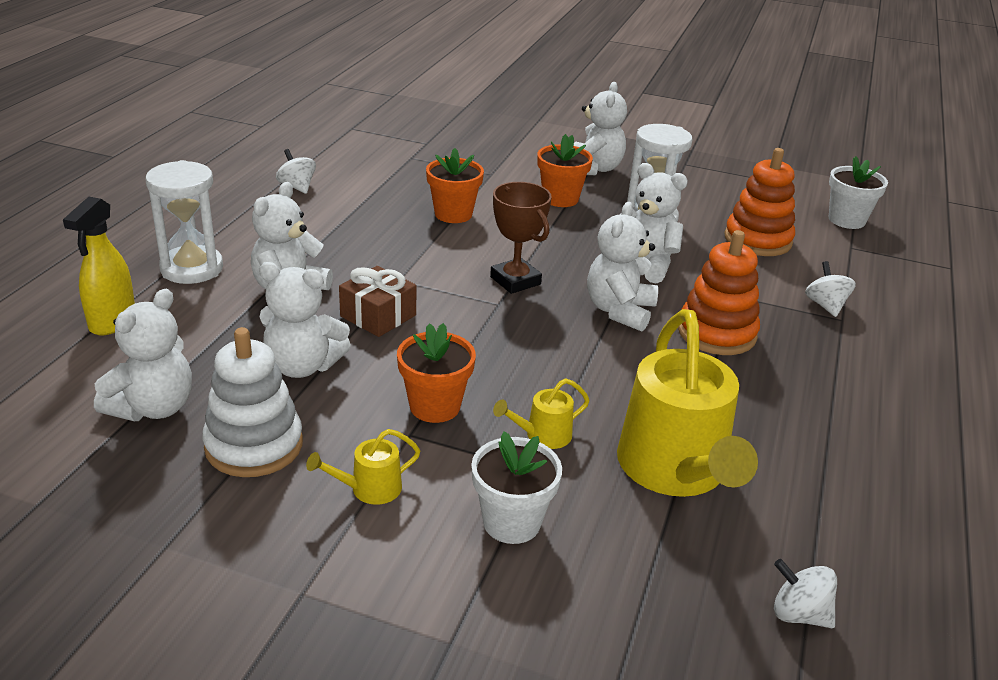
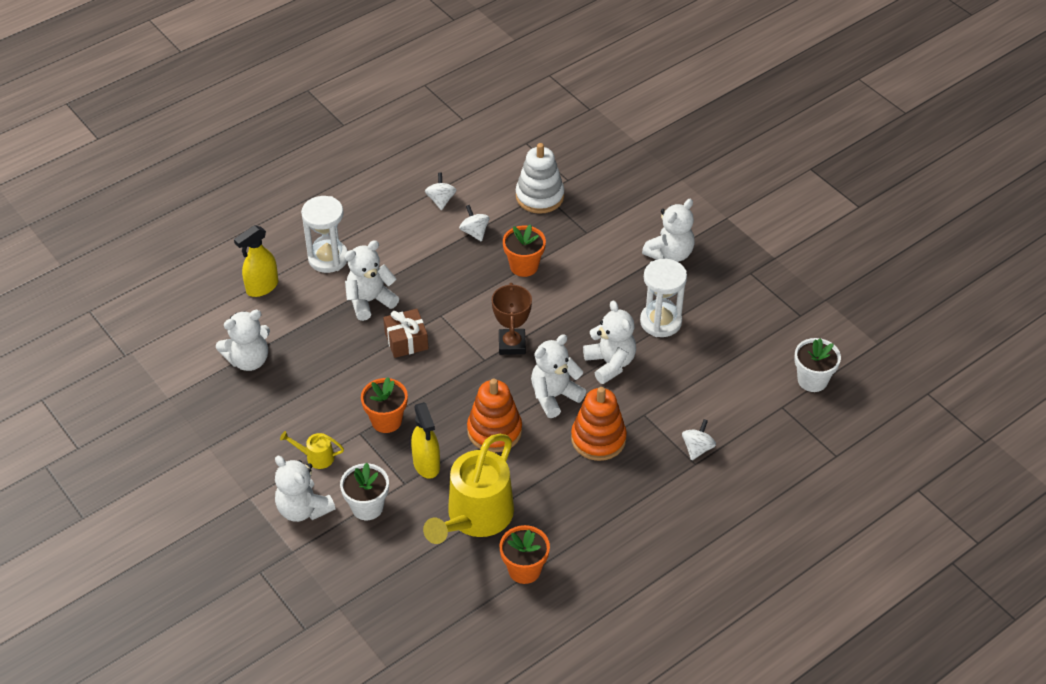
camera: 35 degrees right, 15 degrees up
white stacking toy [202,327,303,477] -> white stacking toy moved to [516,143,564,214]
white teddy bear [259,262,351,378] -> white teddy bear moved to [275,456,335,522]
yellow watering can [493,379,590,449] -> yellow spray bottle [411,402,440,479]
orange flower pot [537,134,593,207] -> orange flower pot moved to [500,525,550,584]
orange stacking toy [724,148,795,256] -> orange stacking toy moved to [467,379,522,452]
white spinning top [774,559,837,628] -> white spinning top moved to [459,205,489,242]

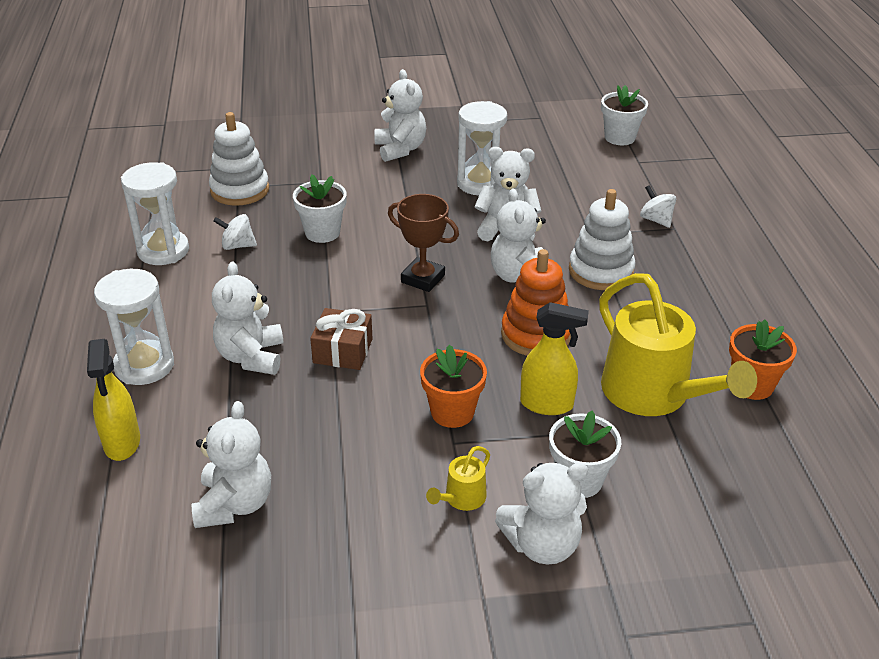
camera: 60 degrees left, 10 degrees down
white spinning top [425,172,456,210] -> white hourglass [121,162,189,265]
orange flower pot [503,224,546,277] -> white flower pot [293,174,347,243]
orange stacking toy [571,387,627,461] -> white stacking toy [569,189,636,290]

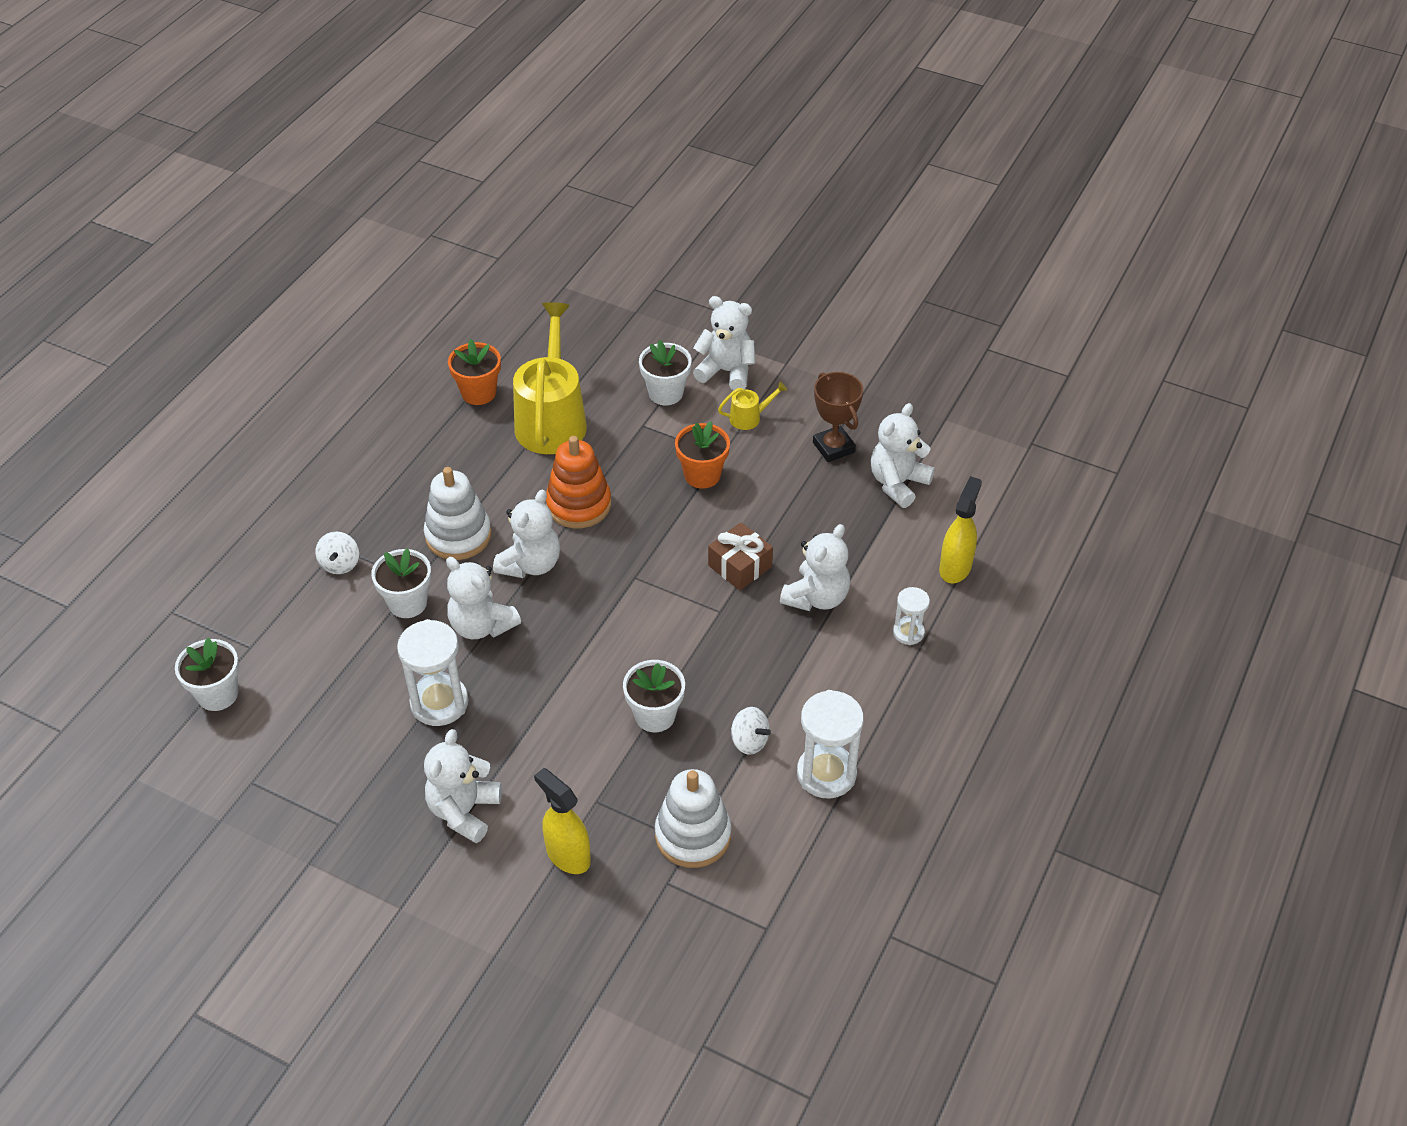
camera: 145 degrees left, 10 degrees up
white hourglass [94,269,174,385] -> white hourglass [893,587,930,645], size x0.56
brown trophy [388,194,459,292] -> brown trophy moved to [813,372,863,462]
yellow spray bottle [520,302,589,415] -> yellow spray bottle moved to [534,768,591,874]
none -> white flower pot [371,548,431,618]

